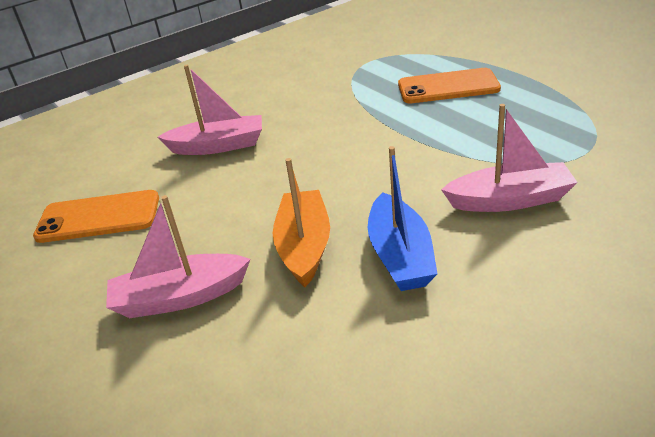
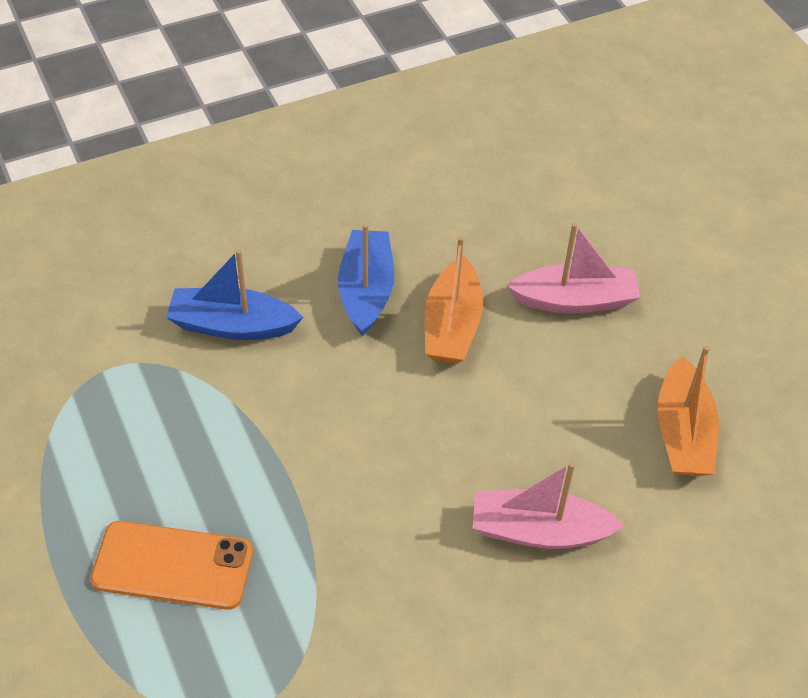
camera: 175 degrees left, 15 degrees up
orange phone [33,190,159,243] -> orange boat [658,346,719,476]
pink boat [441,104,577,212] -> blue boat [166,249,303,340]

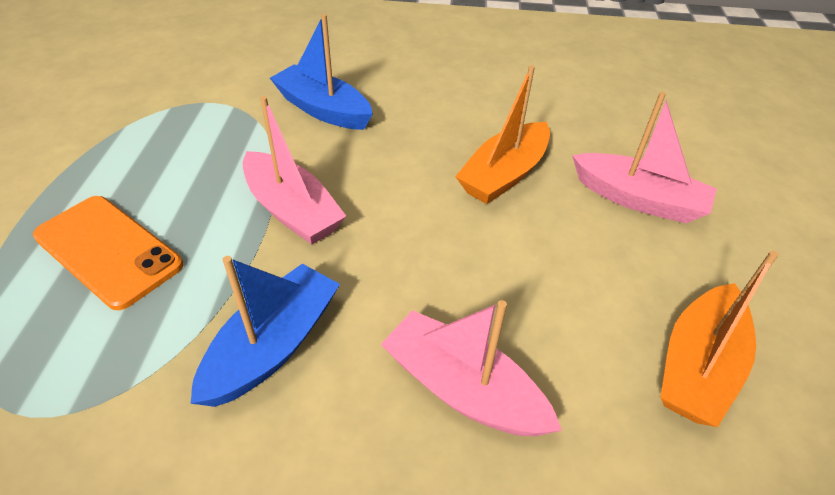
camera: 30 degrees right, 5 degrees down
blue boat [338,224,394,337] -> blue boat moved to [191,256,340,407]
none -> pink boat [243,96,346,244]

